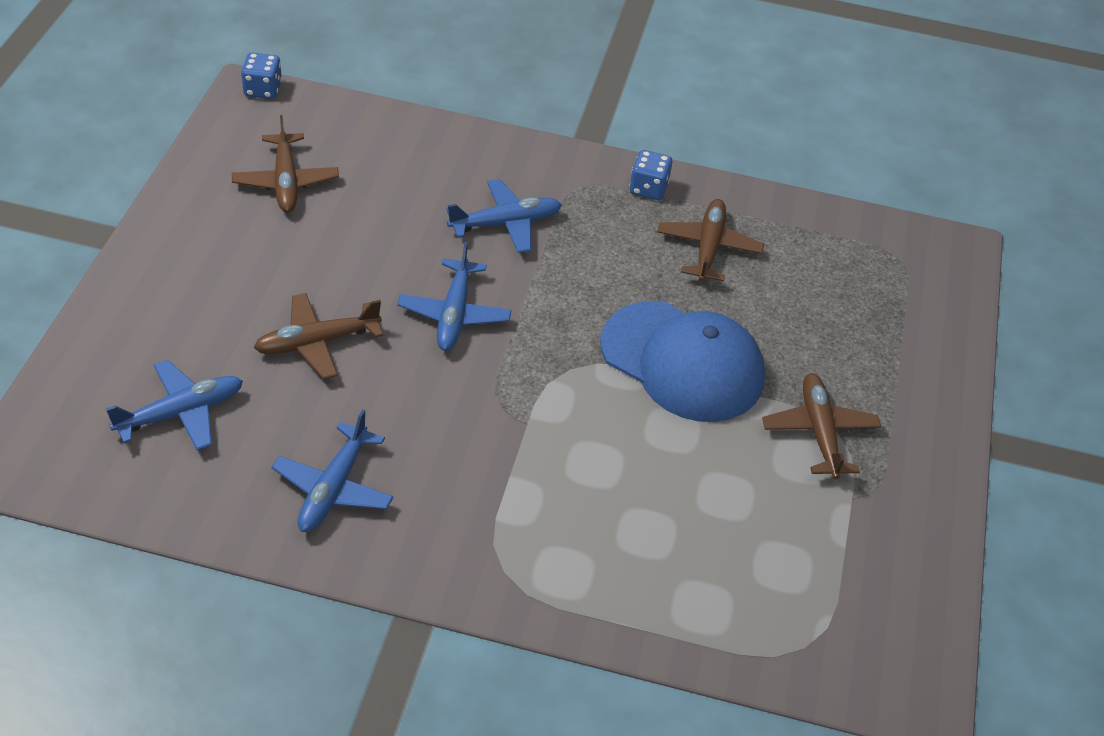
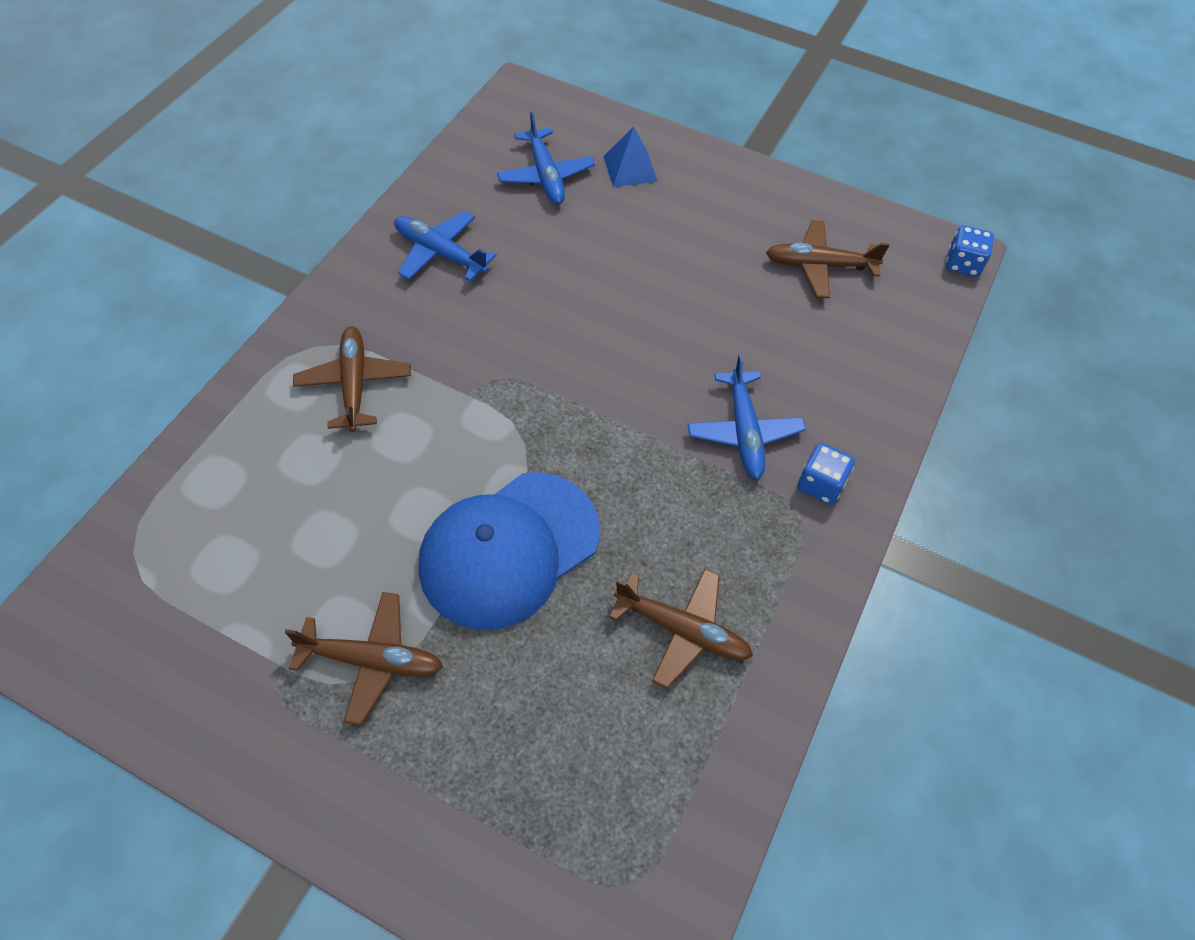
camera: 105 degrees right, 10 degrees up
brown plane [253,293,383,379] -> brown plane moved to [293,326,411,432]
blue plane [397,242,512,351] -> none
blue dice [630,150,672,200] -> blue dice moved to [797,443,855,505]
none -> blue pyramid [603,126,658,187]

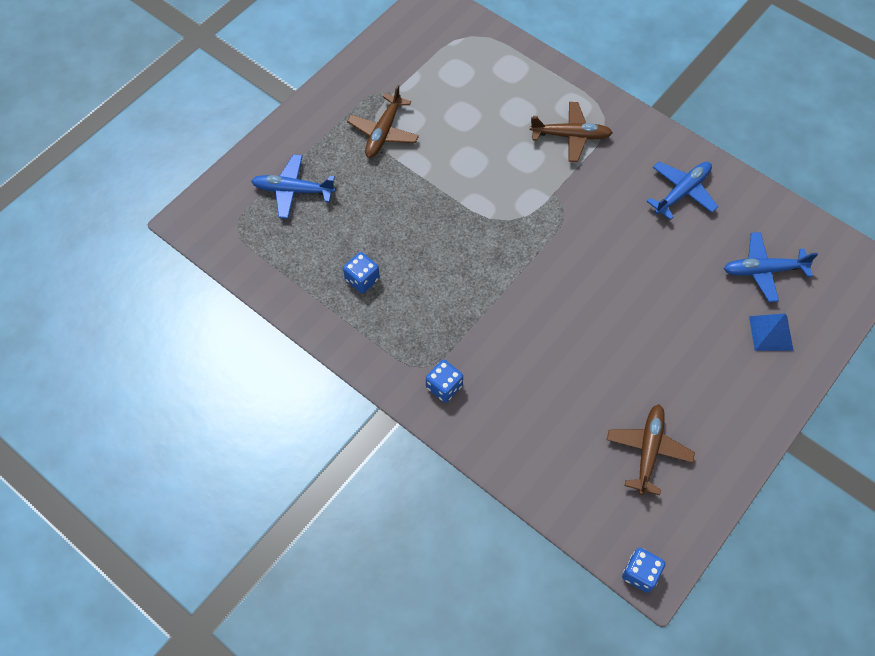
camera: 105 degrees right, 5 degrees up
blue cap [418,472,600,630] -> none
brown plane [609,569,753,689] -> blue dice [343,252,380,293]
blue plane [687,354,806,479] -> blue plane moved to [251,154,336,219]

